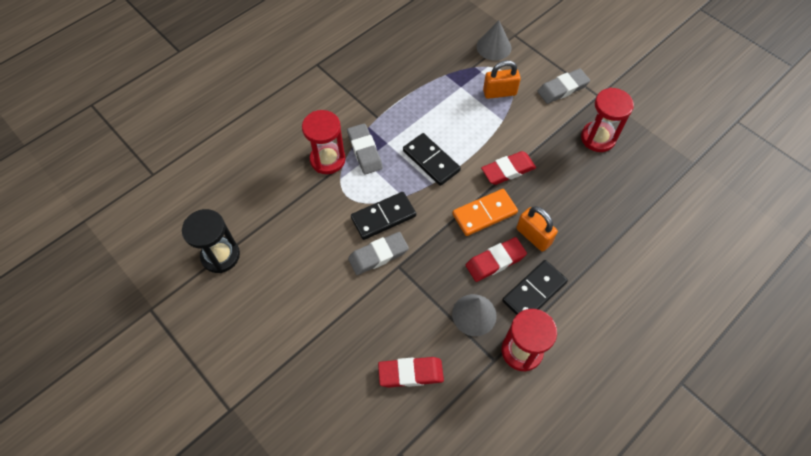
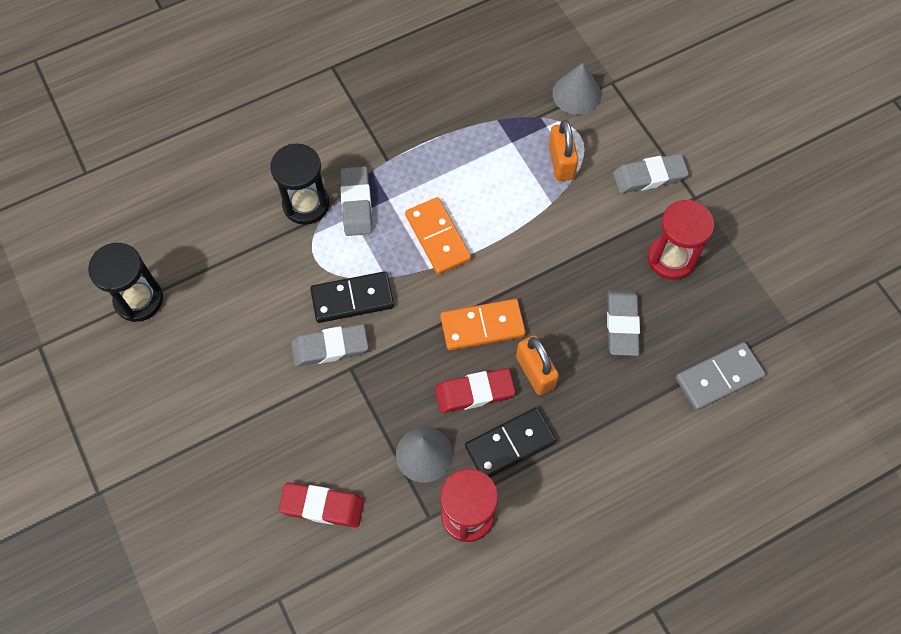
camera: 15 degrees right, 5 degrees up
red hourglass [302,110,345,174] -> black hourglass [270,144,330,225]
black domino [403,133,461,186] -> orange domino [405,197,471,275]
red eraser [481,151,536,185] -> none
orange padlock [483,60,521,99] -> orange padlock turned 75 degrees clockwise [549,120,578,181]
none -> grey eraser [607,290,640,356]
none -> grey domino [676,342,766,410]

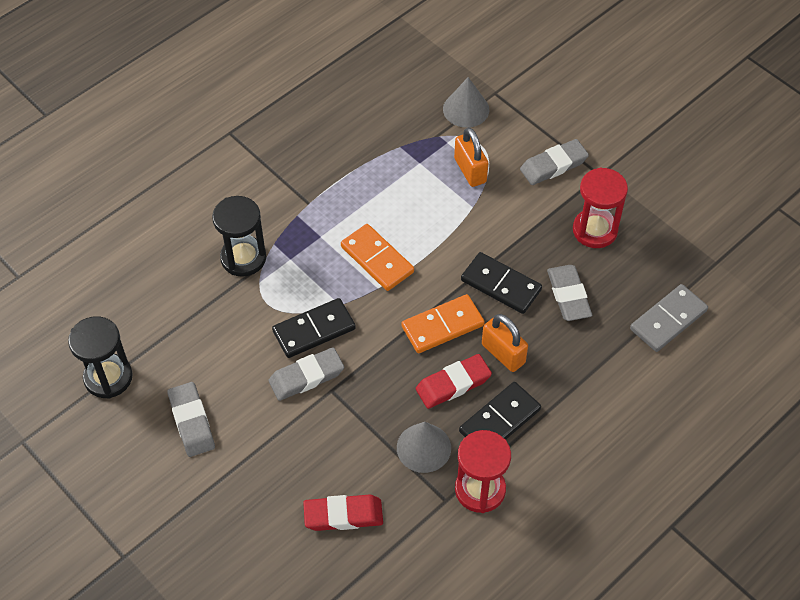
camera: 15 degrees left, 10 degrees down
grey eraser [340,166,372,236] -> grey eraser moved to [167,382,215,457]
none -> black domino [461,252,542,314]

